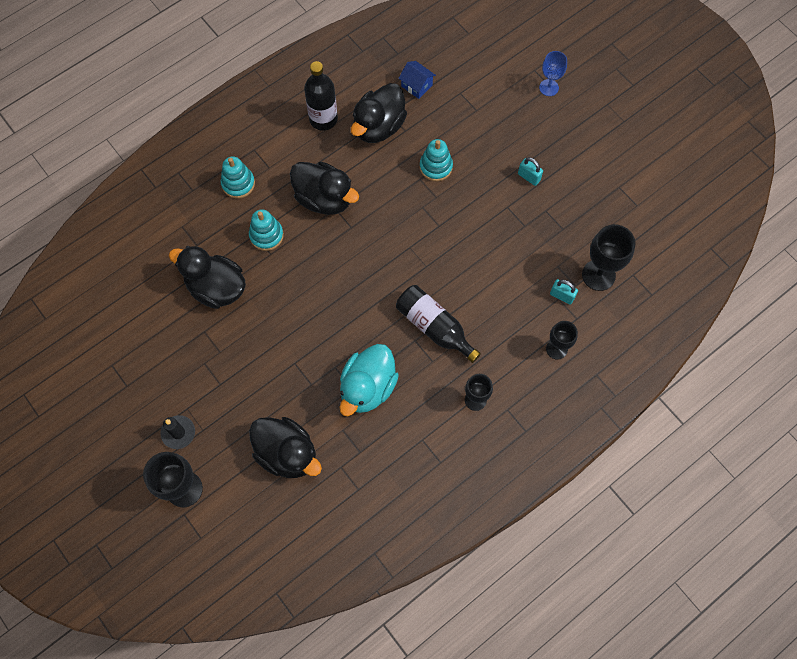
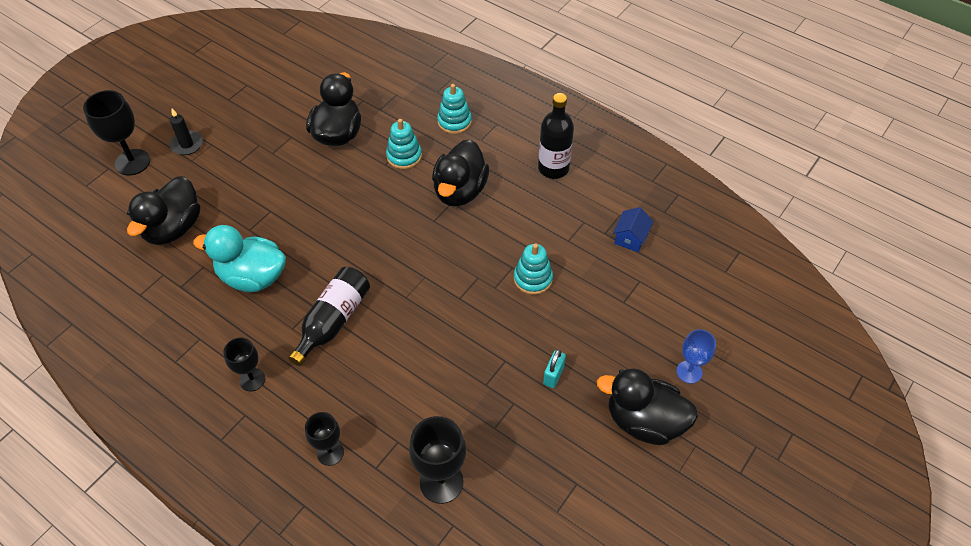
camera: 75 degrees right, 15 degrees down
black duck [351,83,407,143] -> black duck moved to [597,369,698,445]
turquoise padlock [550,279,578,305] -> none

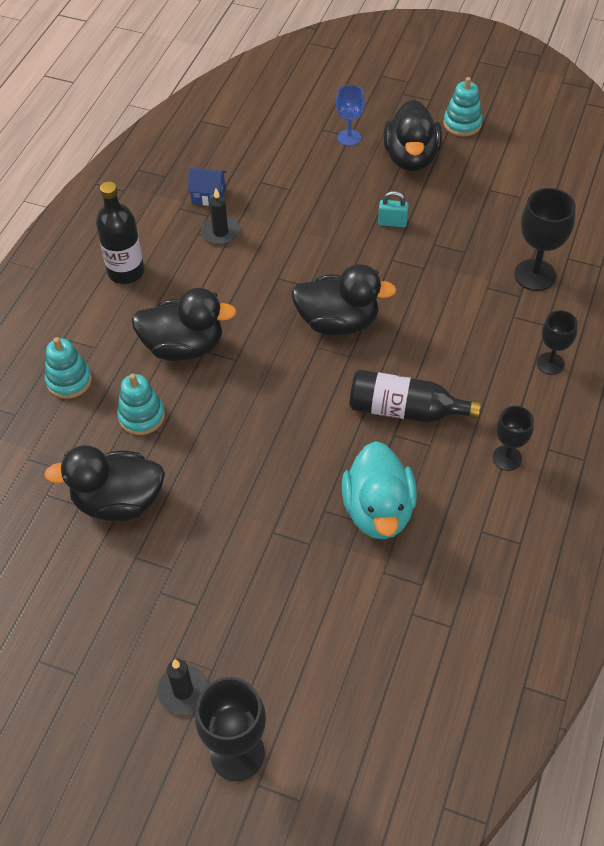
camera: 105 degrees left, 0 degrees up
black duck [127,176,200,245] -> black duck moved to [291,264,397,335]
turquoise stacking toy [514,244,553,295] -> turquoise stacking toy moved to [443,77,483,136]
none -> black candle [201,189,240,245]

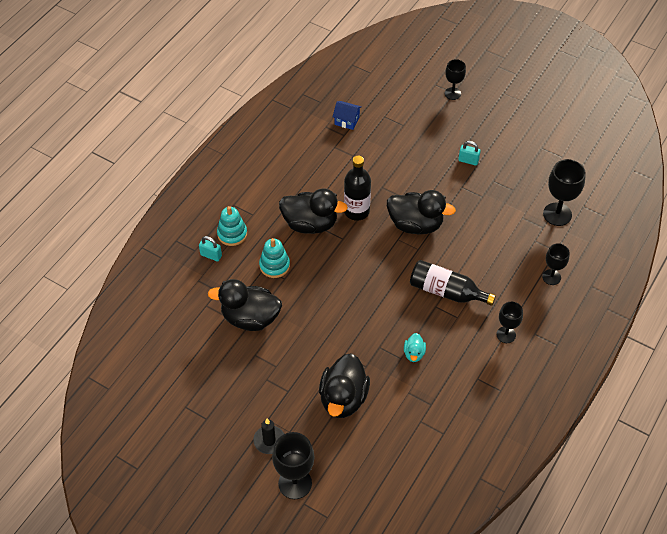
camera: 10 degrees right, 0 degrees up
black bottle [96,181,144,284] -> black bottle moved to [344,156,371,221]
black candle [201,189,240,245] -> none
blue goblet [336,85,365,146] -> black goblet [445,59,466,100]
turquoise duck [342,441,417,539] -> turquoise duck [404,333,426,362], size x0.47
black duck [383,99,442,171] -> black duck moved to [319,353,370,418]
turquoise stacking toy [443,77,483,136] -> none
none -> turquoise padlock [199,236,222,261]

